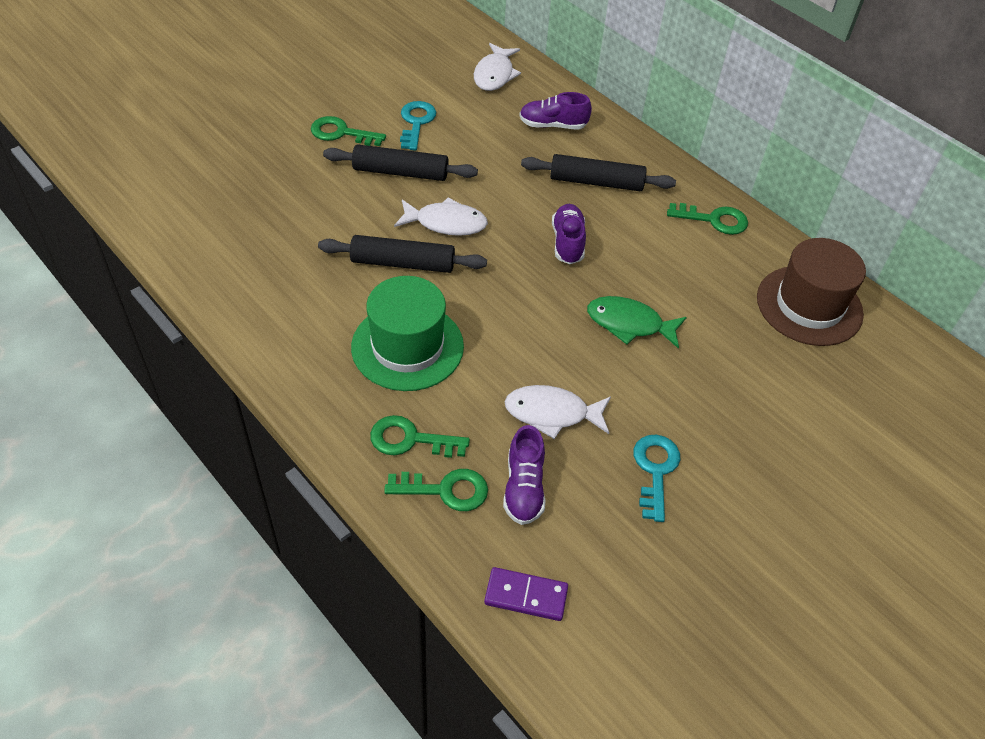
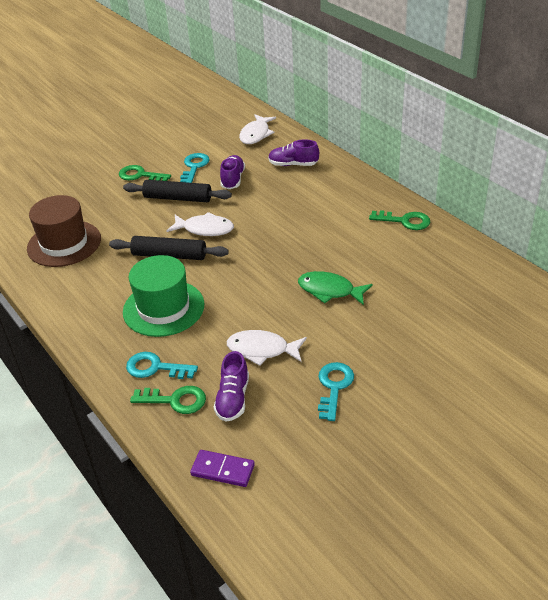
camera: 10 degrees right, 10 degrees down
green key [370,415,470,458] -> turquoise key [126,352,198,379]
black rolling pin [521,154,676,191] -> none
purple shoe [552,204,586,264] -> purple shoe moved to [220,155,245,189]
brown hat [757,238,866,346] -> brown hat moved to [27,195,101,267]

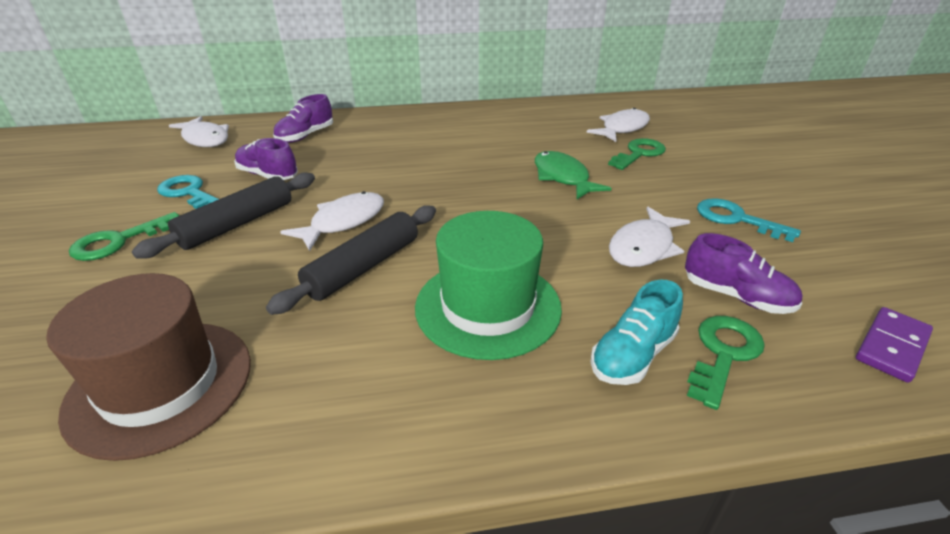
camera: 65 degrees left, 5 degrees down
turquoise key [126,352,198,379] -> turquoise shoe [590,280,683,385]
green fish [298,271,373,305] -> green fish turned 105 degrees clockwise [535,151,612,199]
green key [369,210,430,230] -> green key moved to [608,138,666,170]
none -> white fish [586,108,650,142]

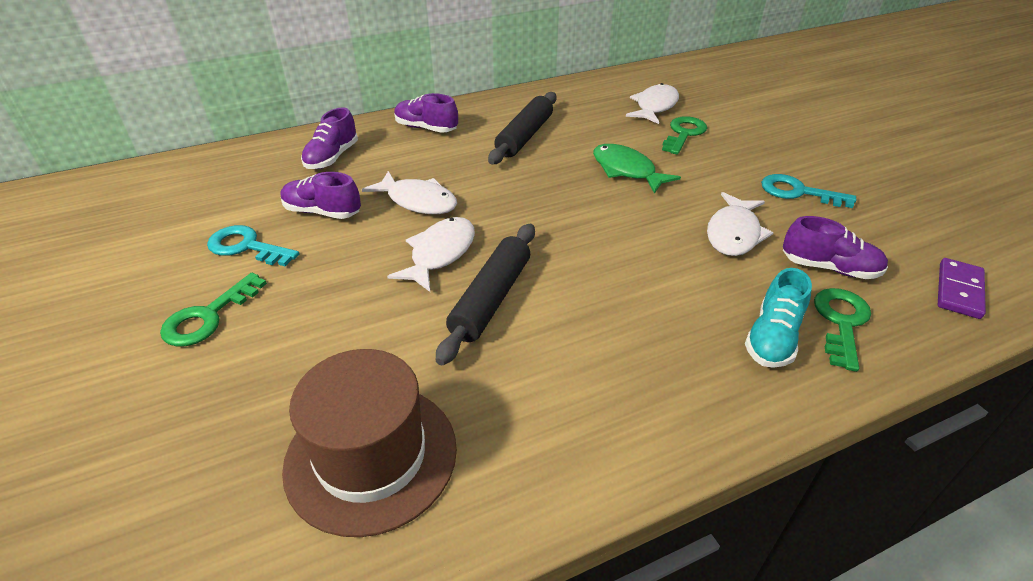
camera: 15 degrees left, 5 degrees up
black rolling pin [132,172,315,259] -> black rolling pin moved to [488,92,557,164]
white fish [169,116,229,147] -> white fish moved to [362,171,457,214]
green hat [415,211,562,360] -> none
none -> purple shoe [394,93,458,133]

